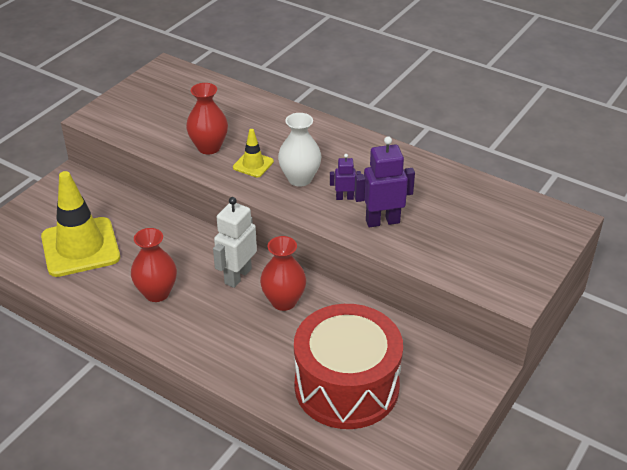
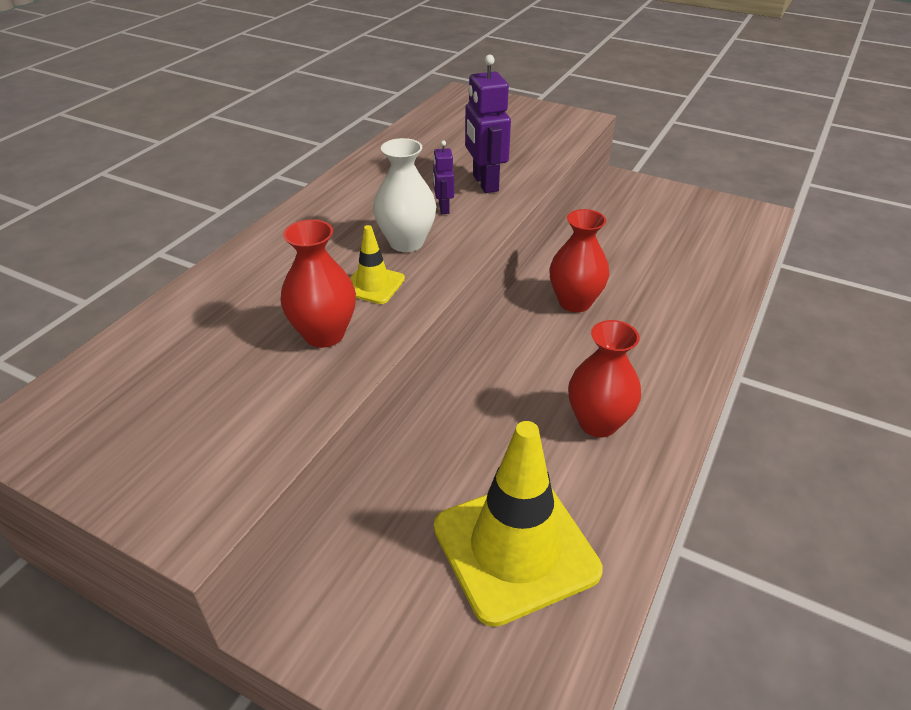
camera: 95 degrees left, 0 degrees up
white robot [213,197,257,288] -> none
red drum [294,304,403,429] -> none

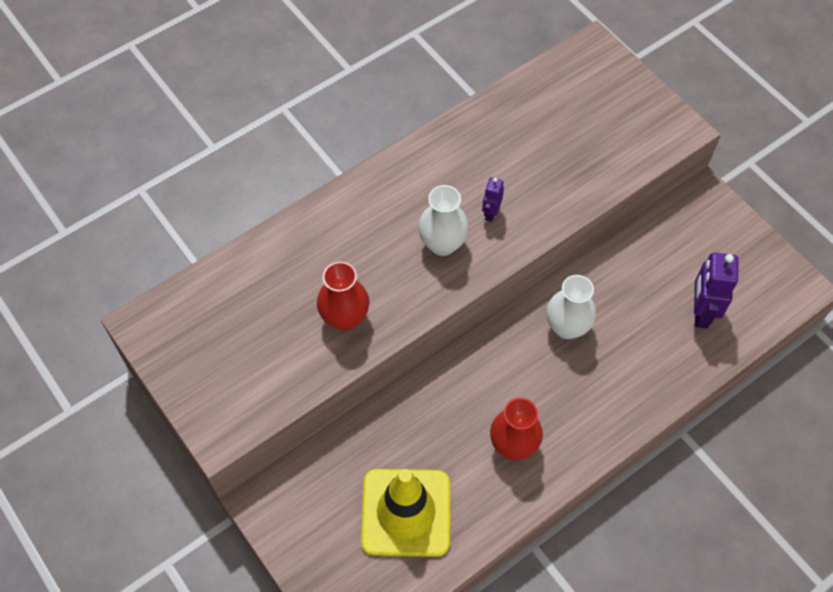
camera: 25 degrees right, 20 degrees up
yellow traffic cone [350,225,405,304] -> none
purple robot [465,55,511,193] -> purple robot moved to [694,253,738,328]
red vase [549,209,609,313] -> white vase [546,275,596,339]

